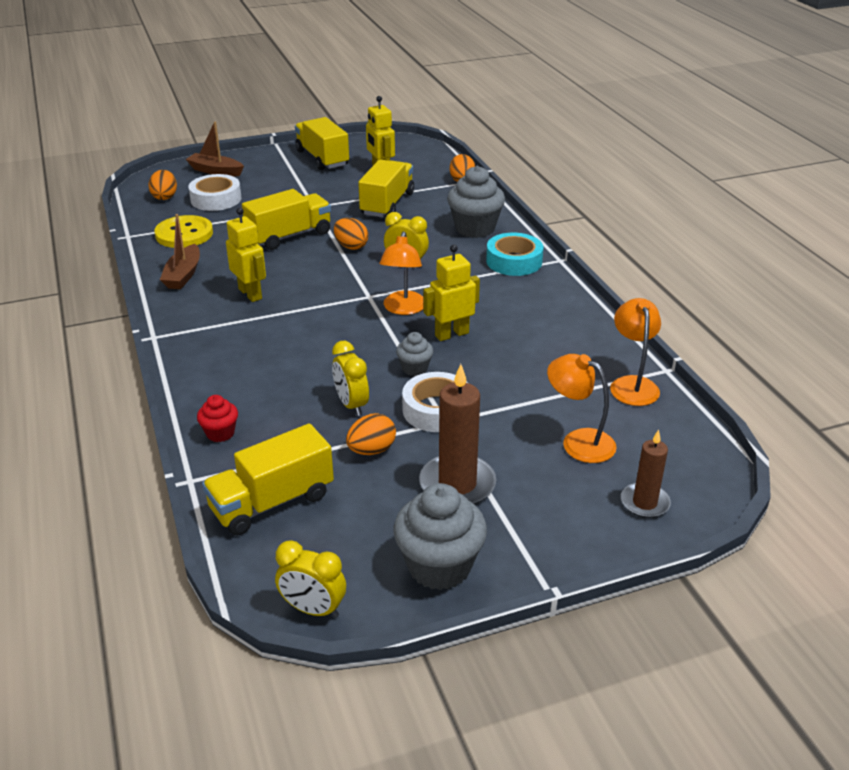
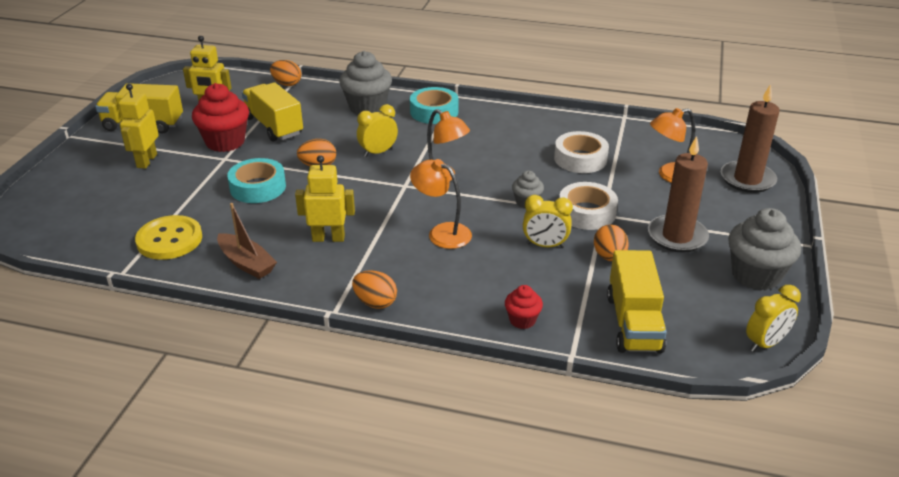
camera: 55 degrees left, 0 degrees up
orange egg [148,170,177,200] -> orange egg moved to [352,270,397,309]
brown boat [186,122,244,176] -> none
white tape [188,174,241,211] -> white tape moved to [554,131,609,173]
yellow truck [242,189,331,250] -> turquoise tape [227,158,286,203]
yellow robot [423,245,480,341] -> yellow robot moved to [118,84,159,169]
orange lamp [610,298,661,406] -> orange lamp moved to [410,159,472,249]
brown candle [621,430,671,518] -> brown candle [721,84,780,193], size x1.60
none -> red cupcake [192,83,249,152]

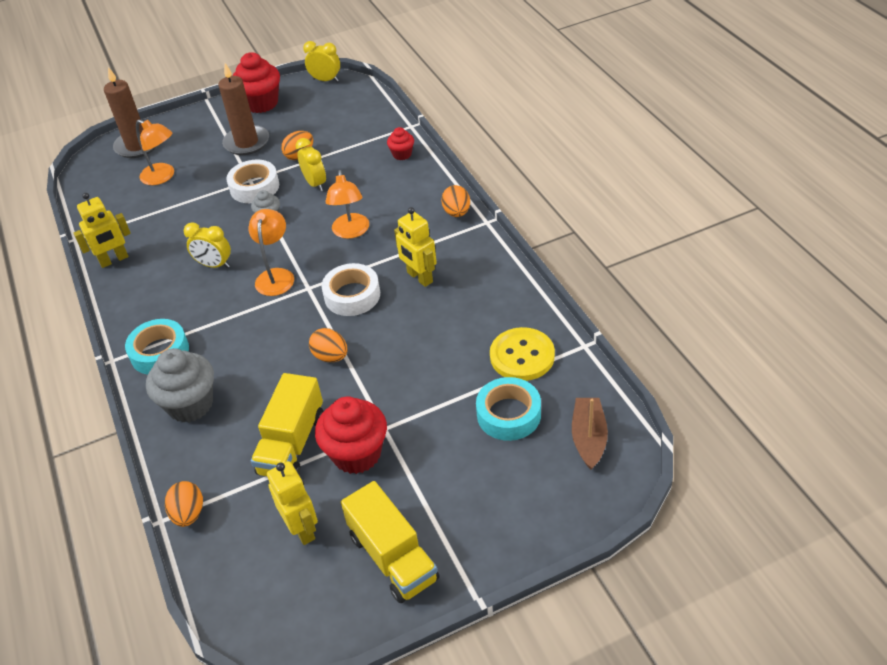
camera: 125 degrees left, 10 degrees up
yellow robot [118,84,159,169] -> yellow robot moved to [73,193,131,268]
brown boat [217,203,277,279] -> brown boat moved to [572,398,608,470]
turquoise tape [227,158,286,203] -> turquoise tape moved to [476,377,541,441]
yellow clock [357,104,398,157] -> yellow clock moved to [184,222,231,268]
white tape [554,131,609,173] -> white tape moved to [321,263,380,316]
yellow truck [607,250,667,353] -> none
grey cupcake [728,208,801,290] -> red cupcake [232,52,280,113]

